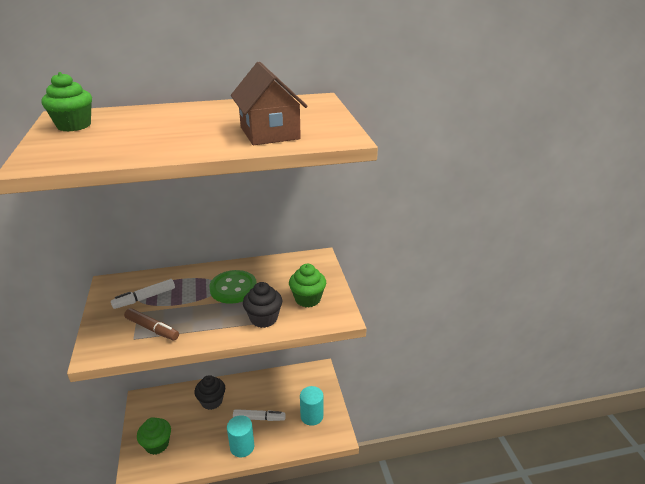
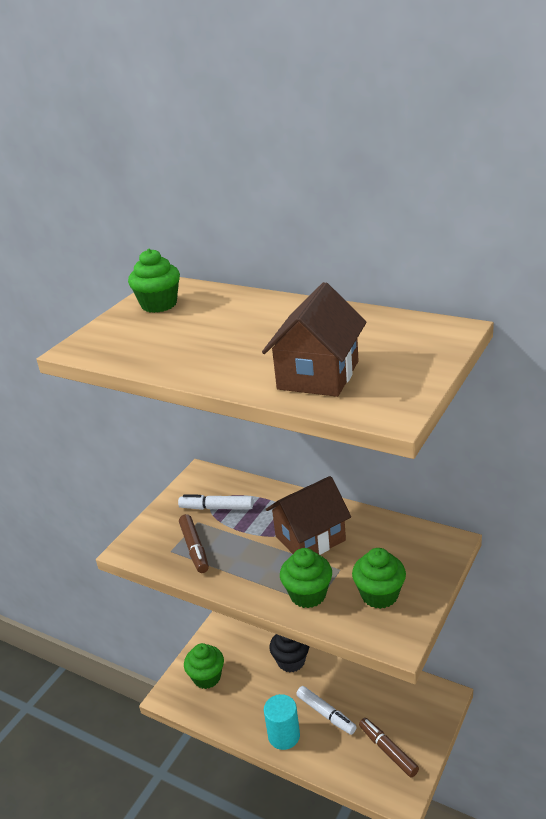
camera: 45 degrees right, 0 degrees up
green button [209,270,257,304] -> brown house [266,476,351,555]
black cupcake [243,282,282,328] -> green cupcake [280,548,332,608]
turquoise cylinder [300,386,323,426] -> brown marker [359,718,419,778]

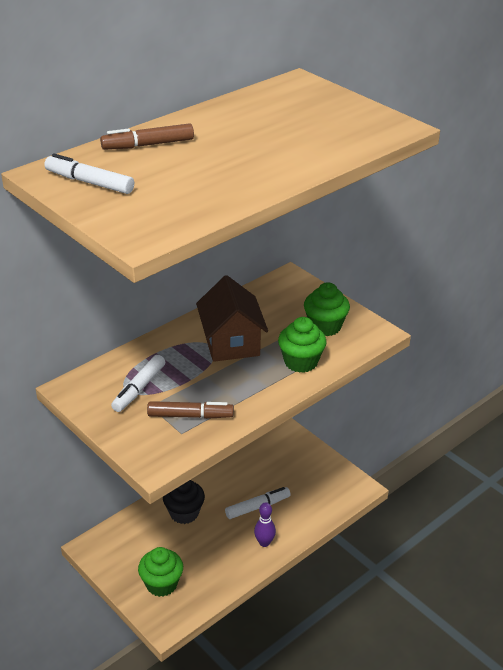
camera: 75 degrees left, 5 degrees up
green cupcake [128,249,180,313] -> white marker [44,154,134,194]
brown house [262,282,367,397] -> none
turquoise cylinder [264,694,300,750] -> purple bowling pin [254,502,276,547]
brown marker [359,718,419,778] -> brown marker moved to [100,123,194,150]

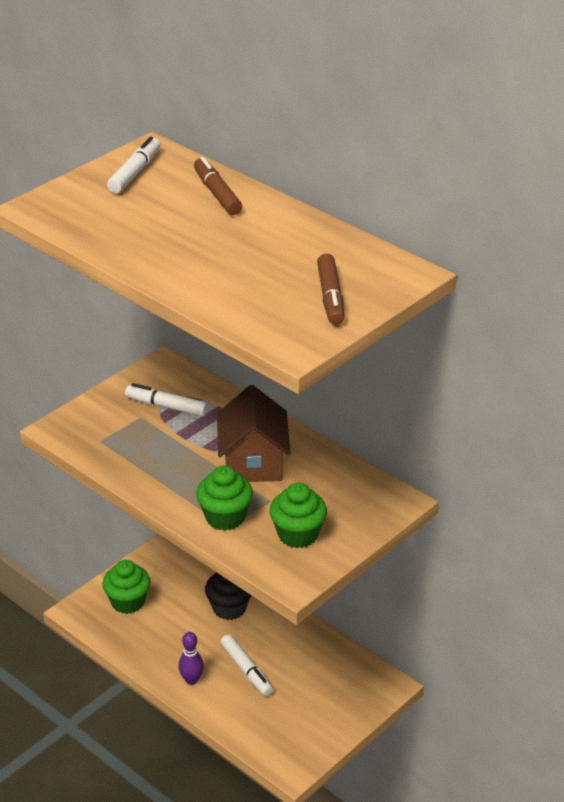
camera: 85 degrees right, 0 degrees up
brown marker [147,401,234,419] -> brown marker moved to [317,254,344,325]
brown house [196,275,268,362] -> brown house turned 75 degrees counterclockwise [217,385,290,482]

